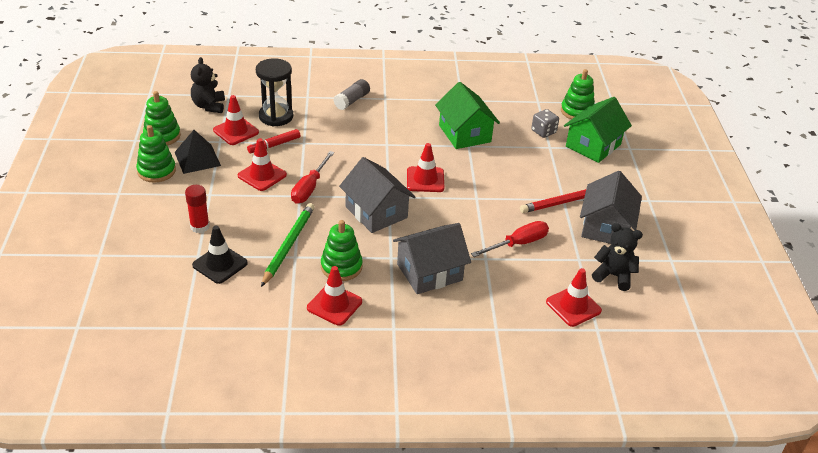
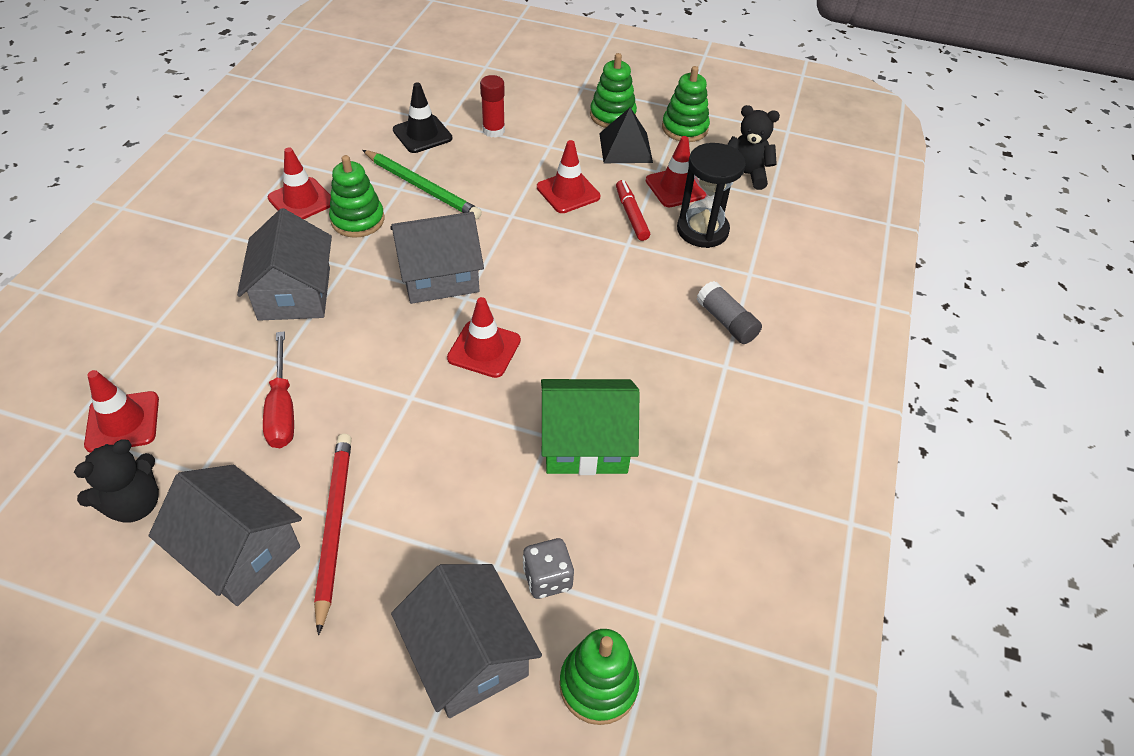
camera: 110 degrees right, 10 degrees up
red screwdriver [291,151,334,204] -> none
green house [564,97,632,163] -> grey house [391,564,542,718]

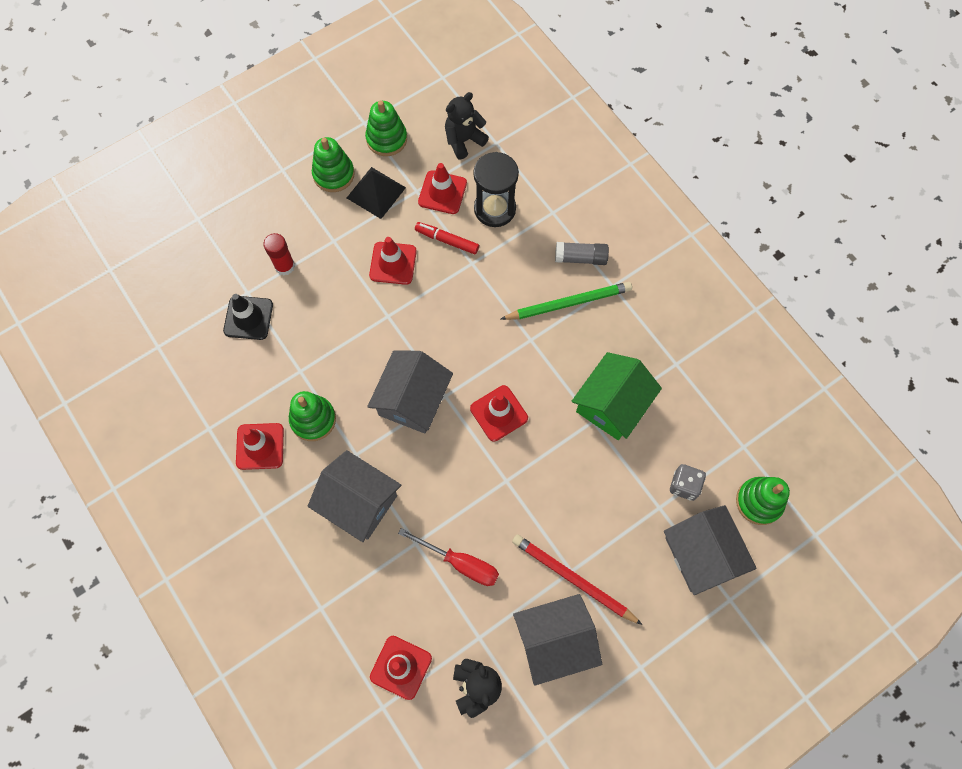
camera: 50 degrees left, 20 degrees up
green pencil [363,150,482,219] -> green pencil moved to [501,282,632,320]
grey house [391,564,542,718] -> grey house turned 60 degrees clockwise [664,505,757,595]

